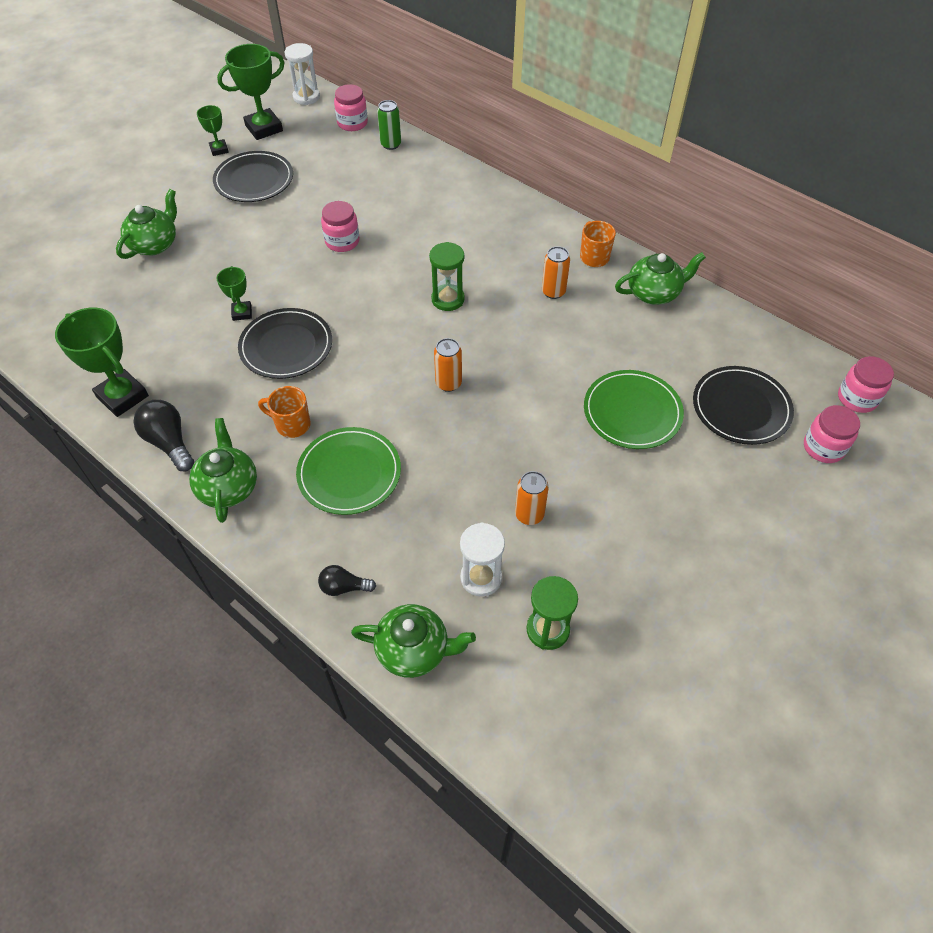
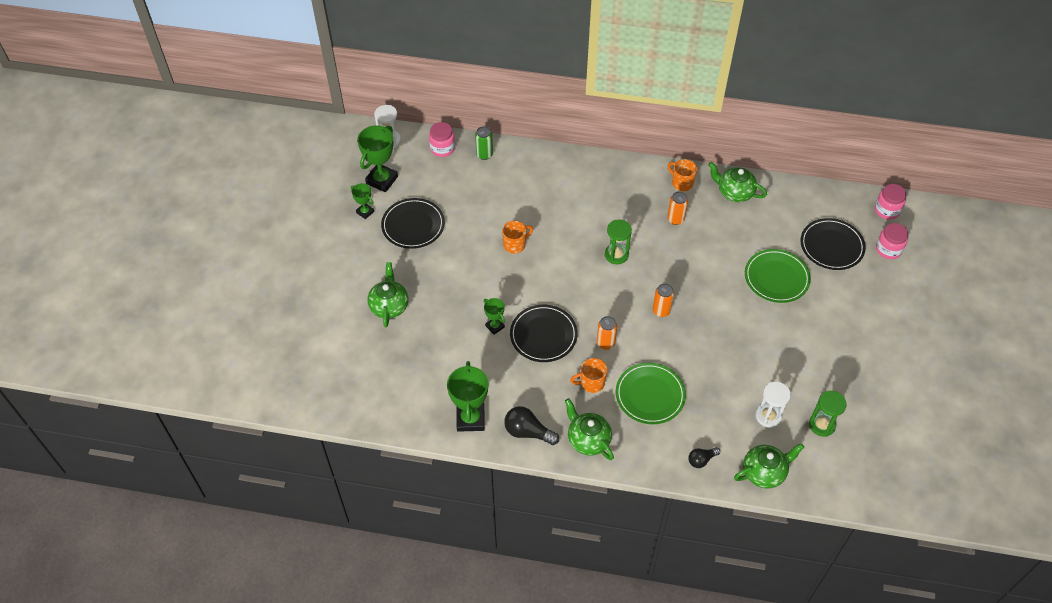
camera: 30 degrees left, 0 degrees up
green trophy [55,307,149,417] -> green trophy turned 75 degrees clockwise [447,361,488,432]
pink jar [321,201,360,252] -> orange mug [502,221,533,254]
orange can [515,471,549,525] -> orange can moved to [597,316,617,350]
green teapot [615,252,706,305] -> green teapot turned 105 degrees counterclockwise [708,162,767,202]

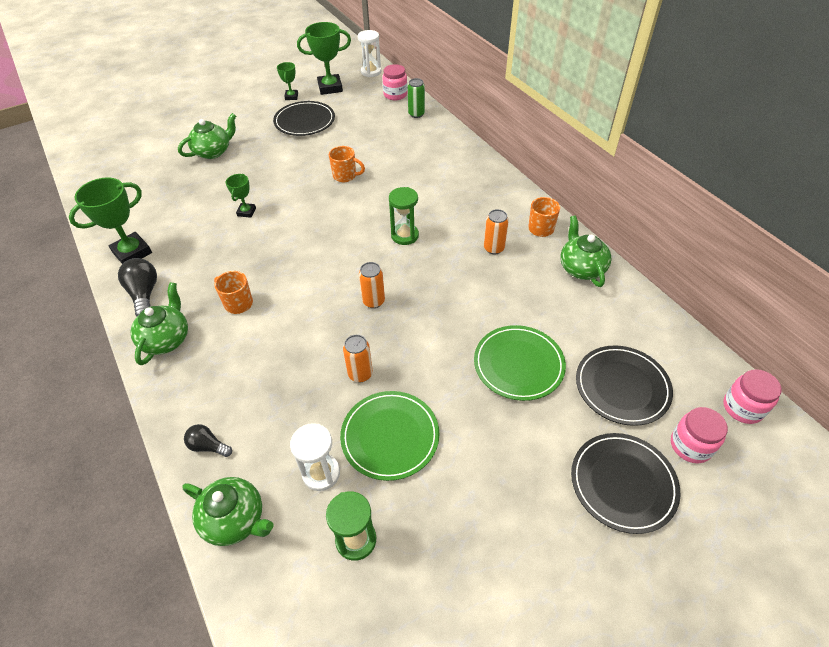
camera: 50 degrees right, 5 degrees down
black plate [510,305,578,362] -> black plate moved to [571,433,680,534]
orange can [597,316,617,350] -> orange can moved to [343,335,373,382]
green plate [616,363,686,424] -> green plate moved to [340,391,439,481]

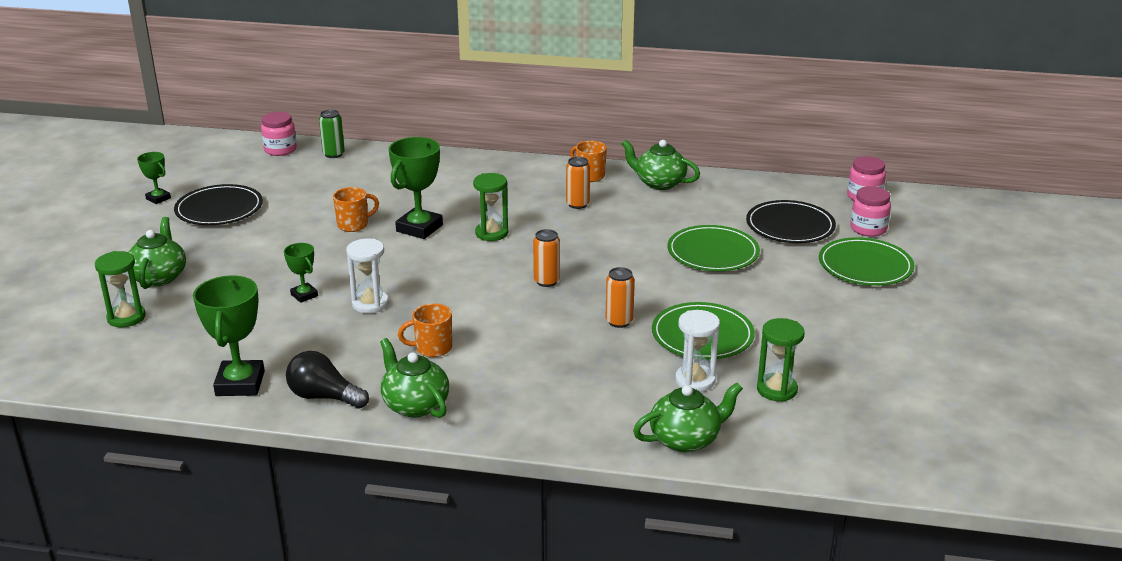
camera: 50 degrees left, 20 degrees down
black light bulb [184,424,232,457] -> none
green trophy [297,22,351,95] -> green trophy moved to [389,137,443,239]
white hourglass [358,30,381,77] -> white hourglass moved to [346,239,389,313]
black plate [571,433,680,534] -> green plate [819,237,914,286]
none -> green hourglass [95,251,146,327]

